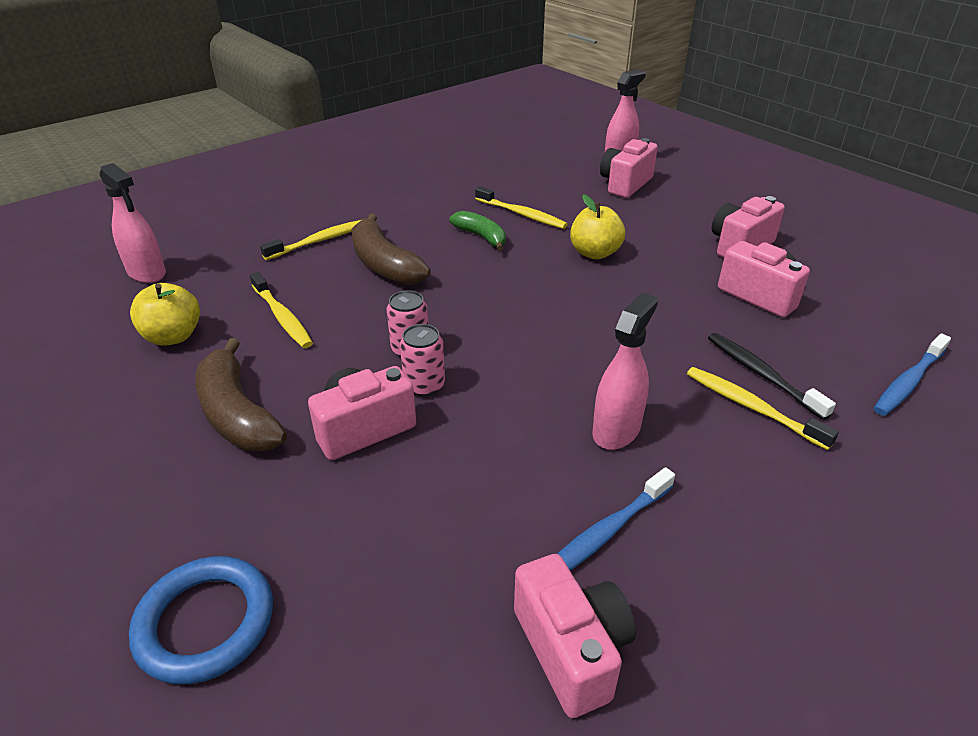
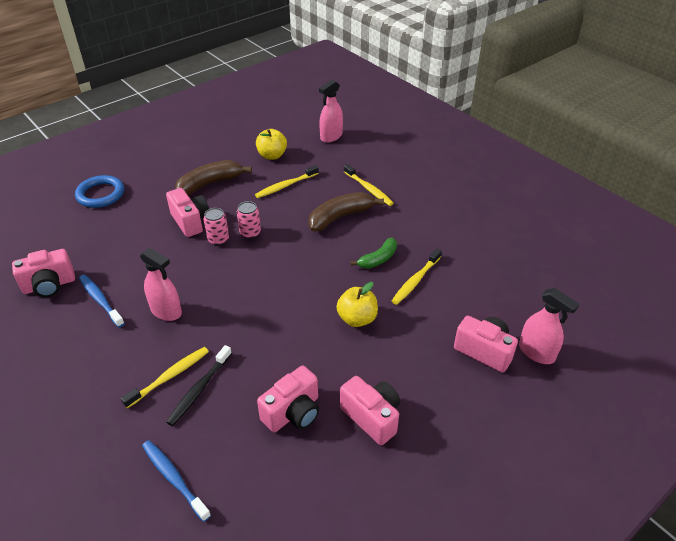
camera: 90 degrees right, 5 degrees up
black toothbrush [708,333,836,420] -> black toothbrush turned 150 degrees clockwise [166,345,232,426]

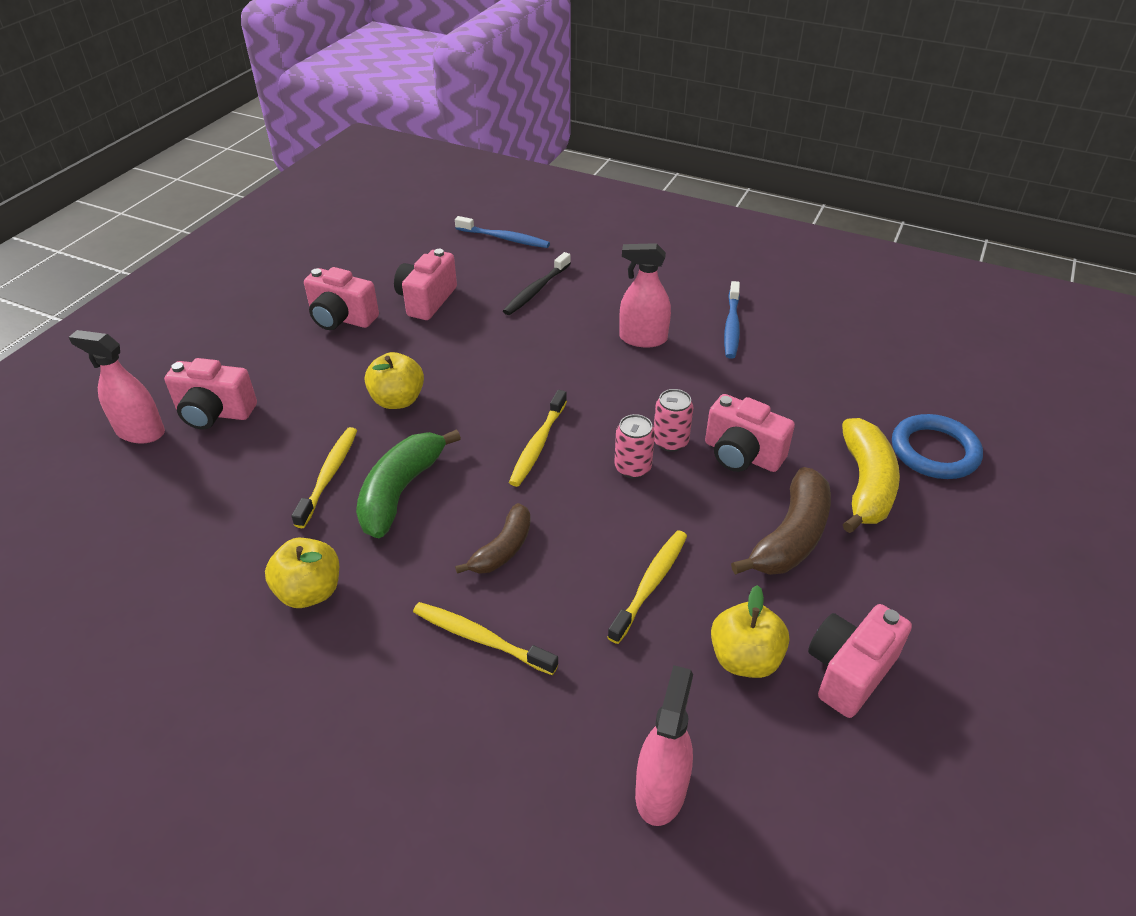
camera: 155 degrees right, 0 degrees up
pink camera [12,249,75,297] -> pink camera moved to [808,604,912,718]
blue toothbrush [79,275,125,327] -> blue toothbrush turned 75 degrees clockwise [724,281,740,359]
yellow toothbrush [121,347,209,408] -> yellow toothbrush moved to [509,390,567,487]
black toothbrush [166,345,232,426] -> black toothbrush turned 150 degrees counterclockwise [503,252,571,315]
brown banana [308,192,384,231] -> brown banana [455,503,531,574], size x0.64
green banana [351,238,397,269] -> green banana [356,429,461,538], size x1.57
none -> yellow apple [265,538,339,608]
none -> yellow banana [842,418,900,533]

